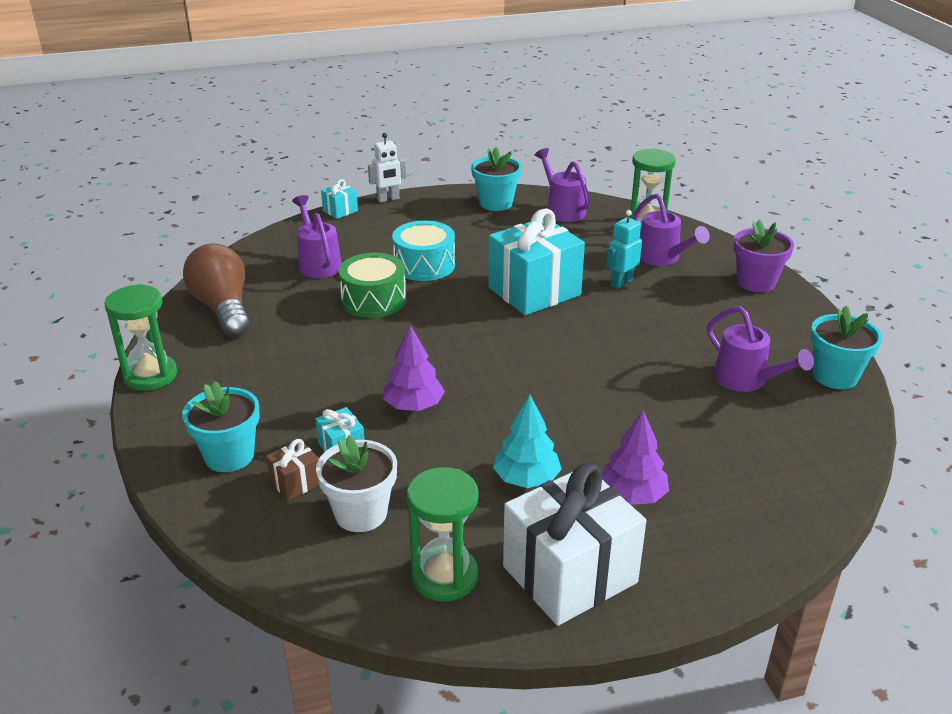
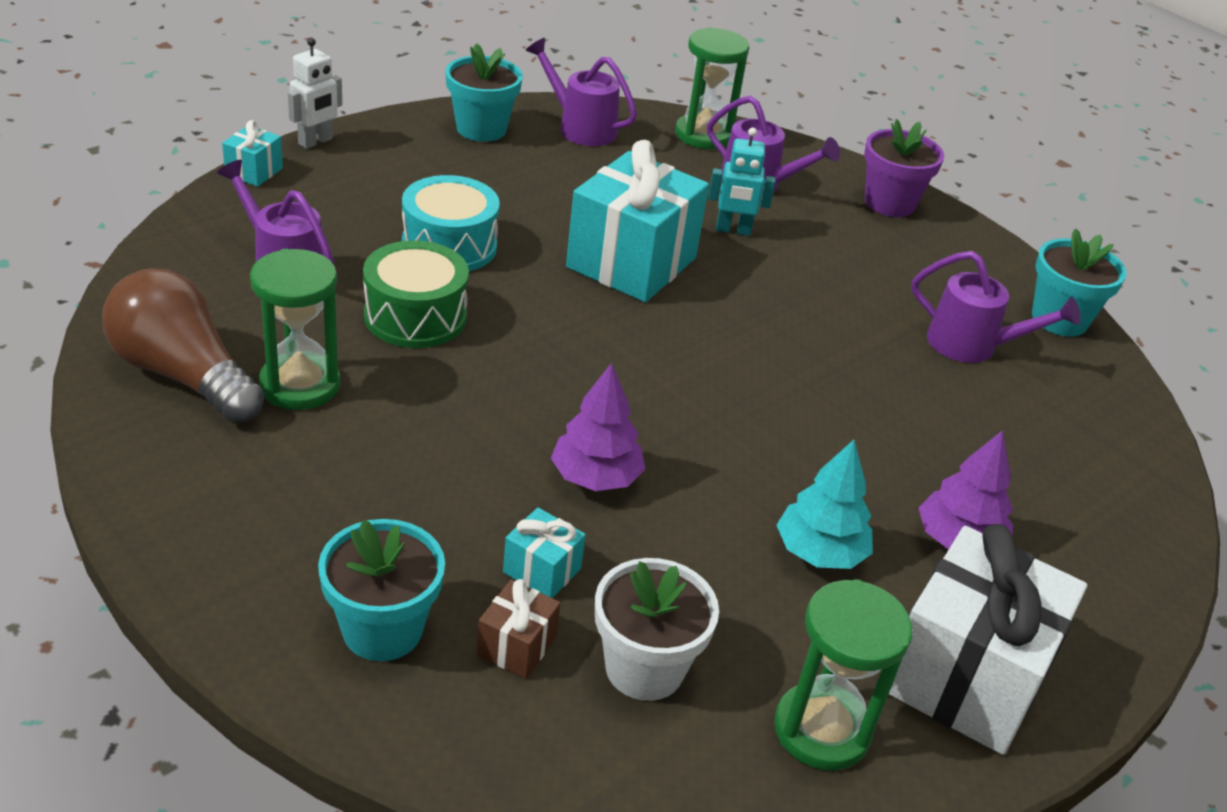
camera: 30 degrees left, 5 degrees up
green hourglass [104,284,177,391] -> green hourglass moved to [250,249,340,410]
turquoise robot [606,210,642,289] -> turquoise robot turned 105 degrees counterclockwise [708,128,776,236]

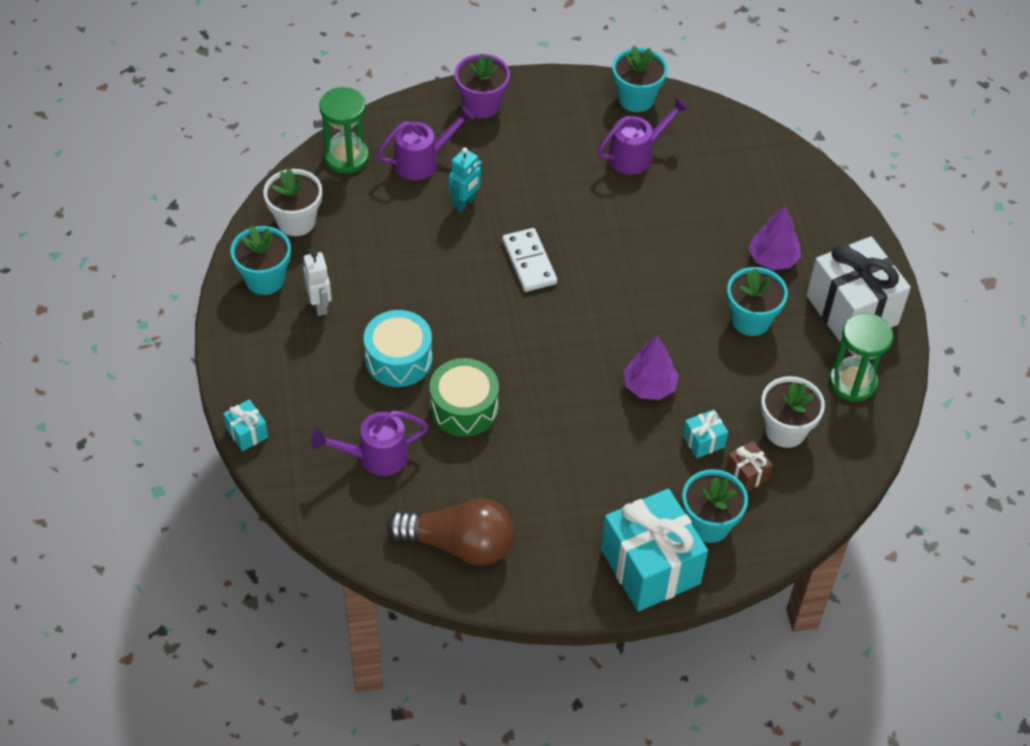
camera: 55 degrees left, 15 degrees up
brown light bulb [102,268,265,423] -> brown light bulb turned 150 degrees counterclockwise [387,498,514,565]
green hourglass [250,249,340,410] -> none
white robot [288,38,342,149] -> white robot moved to [303,251,332,316]
purple watering can [526,38,637,146] -> white flower pot [263,168,322,236]
turquoise gift [566,140,709,302] -> turquoise gift moved to [601,489,708,612]
turquoise tree [777,440,873,569] -> turquoise flower pot [727,267,788,336]
none -> white domino [502,228,557,292]

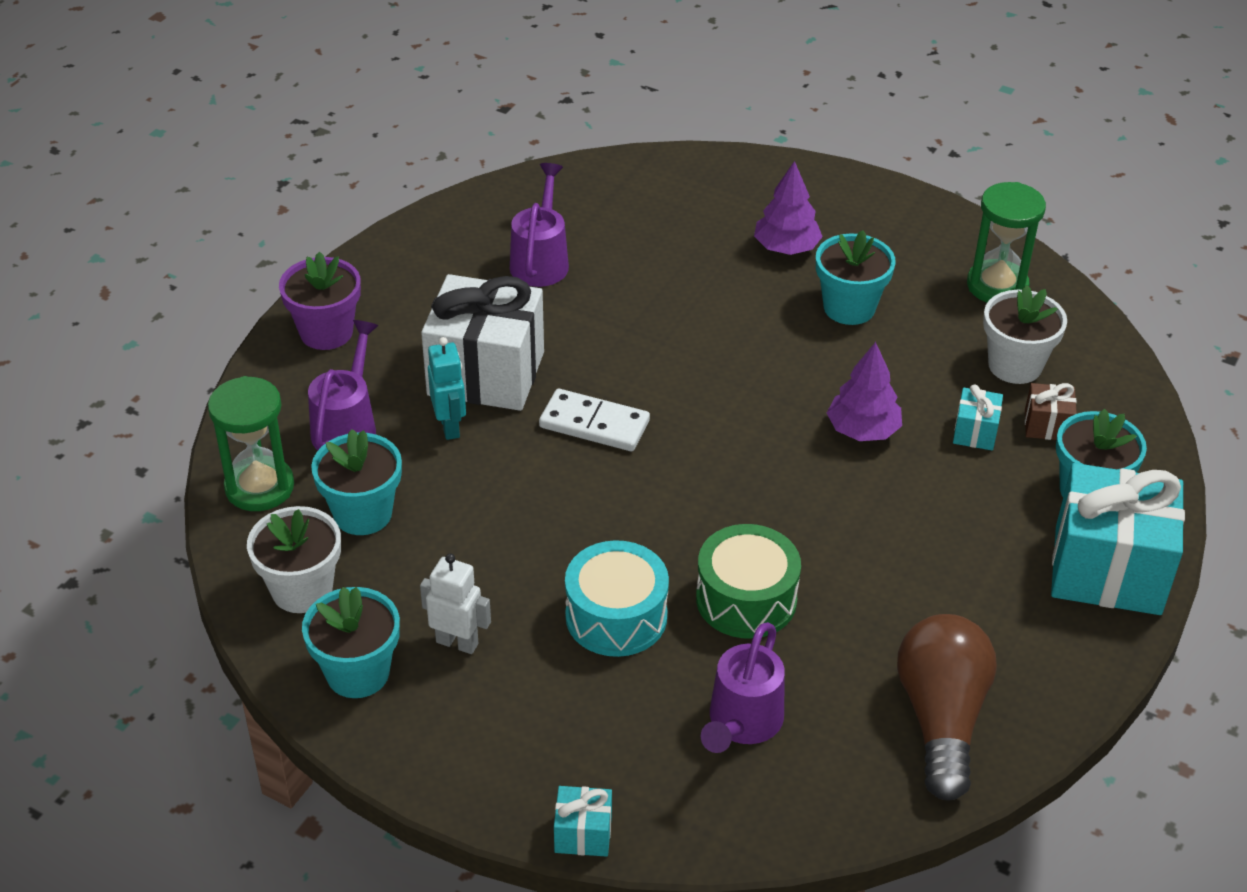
camera: 50 degrees left, 10 degrees down
brown light bulb [387,498,514,565] -> brown light bulb turned 45 degrees counterclockwise [897,614,997,801]
turquoise flower pot [612,45,667,112] -> turquoise flower pot moved to [311,429,402,535]
white gift [806,236,911,342] -> white gift moved to [421,274,544,411]

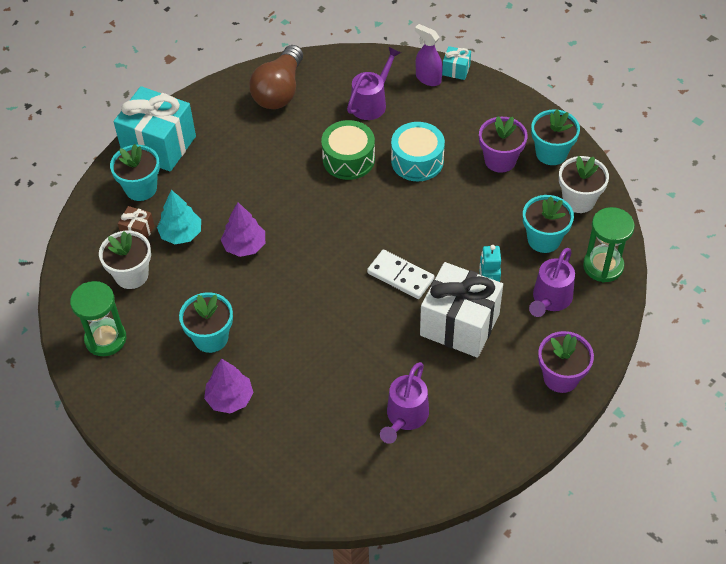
camera: 165 degrees left, 10 degrees up
white robot [420,553,491,654] -> purple flower pot [479,116,528,173]
turquoise gift [953,384,1003,451] -> turquoise tree [157,190,201,244]
none -> purple spray bottle [415,24,443,86]

